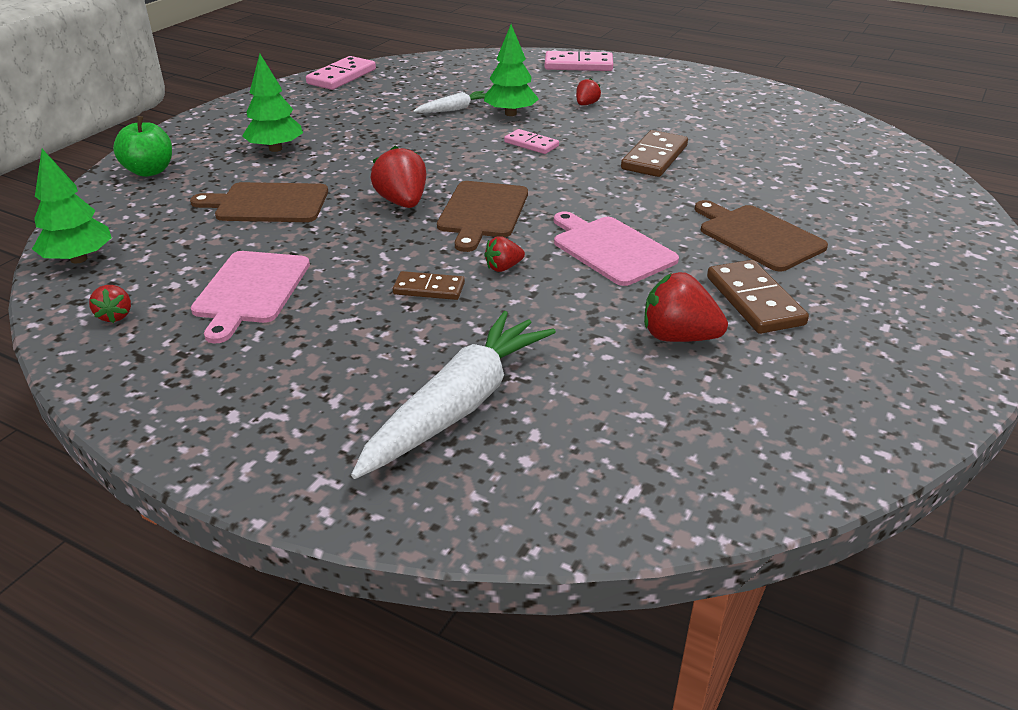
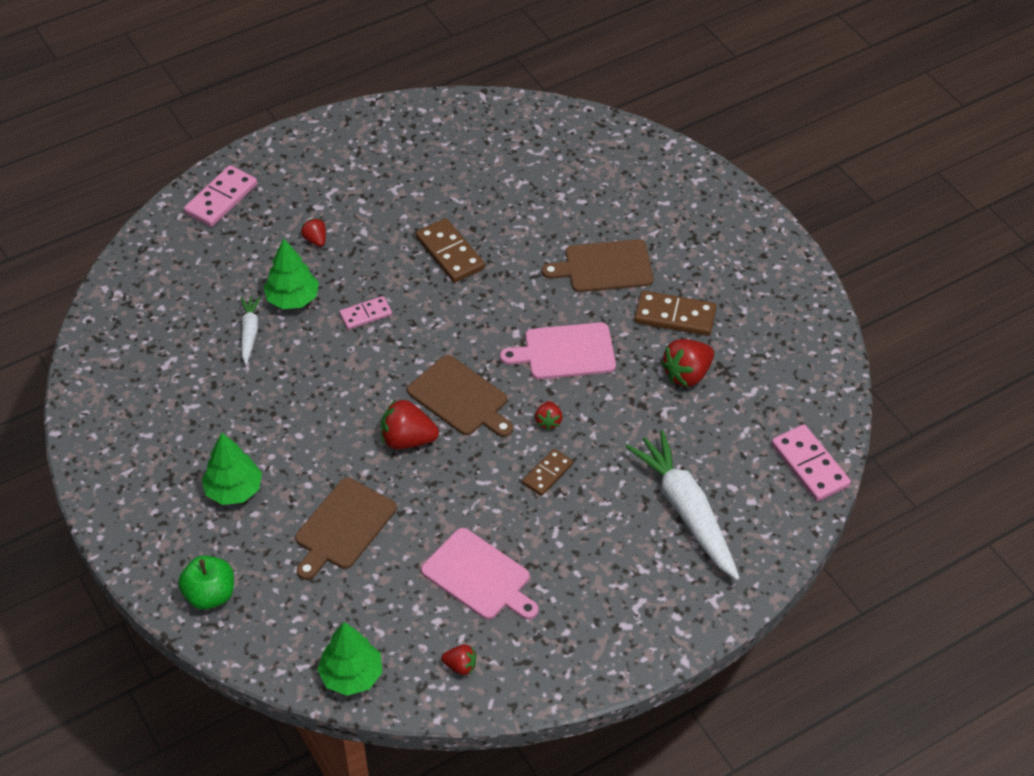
camera: 60 degrees left, 15 degrees up
pink domino [306,56,376,90] -> pink domino moved to [771,424,851,501]

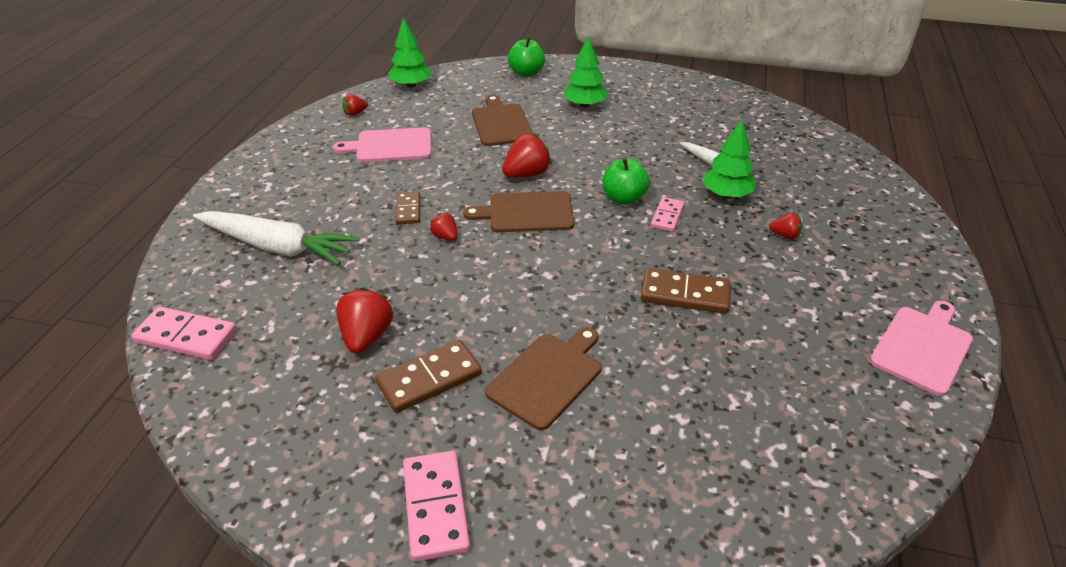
camera: 135 degrees right, 10 degrees down
pink domino [184,165,257,227] -> pink domino moved to [403,451,470,562]
pink cutting board [500,322,616,379] -> pink cutting board moved to [870,301,973,396]
none -> green apple [602,157,650,205]

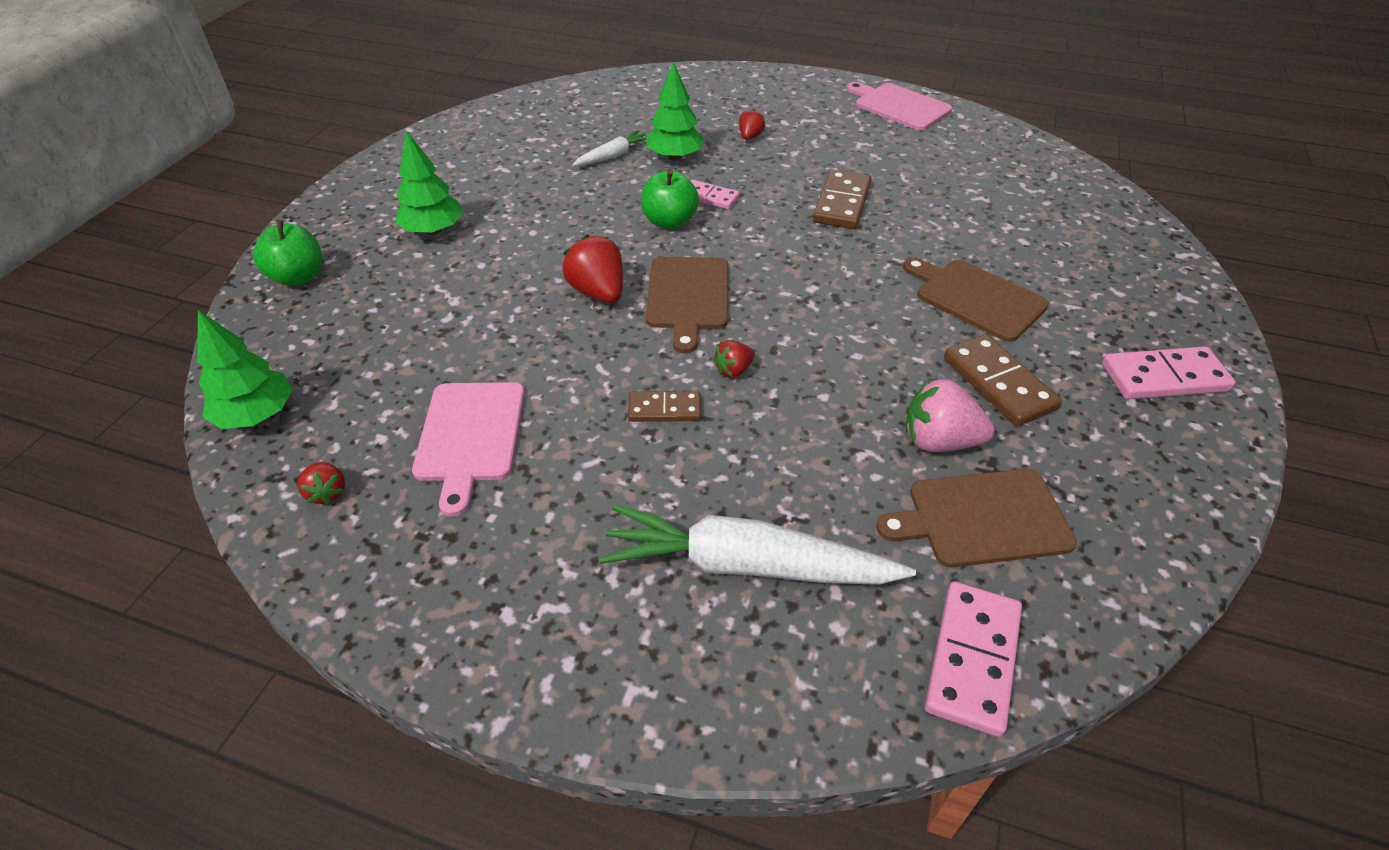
camera: 85 degrees left, 5 degrees up
white carrot [193,211,359,265] -> white carrot turned 105 degrees counterclockwise [599,505,916,585]
red strawberry [336,288,393,354] -> pink strawberry [906,378,995,452]
brown cutting board [472,95,534,146] -> brown cutting board moved to [876,469,1077,568]

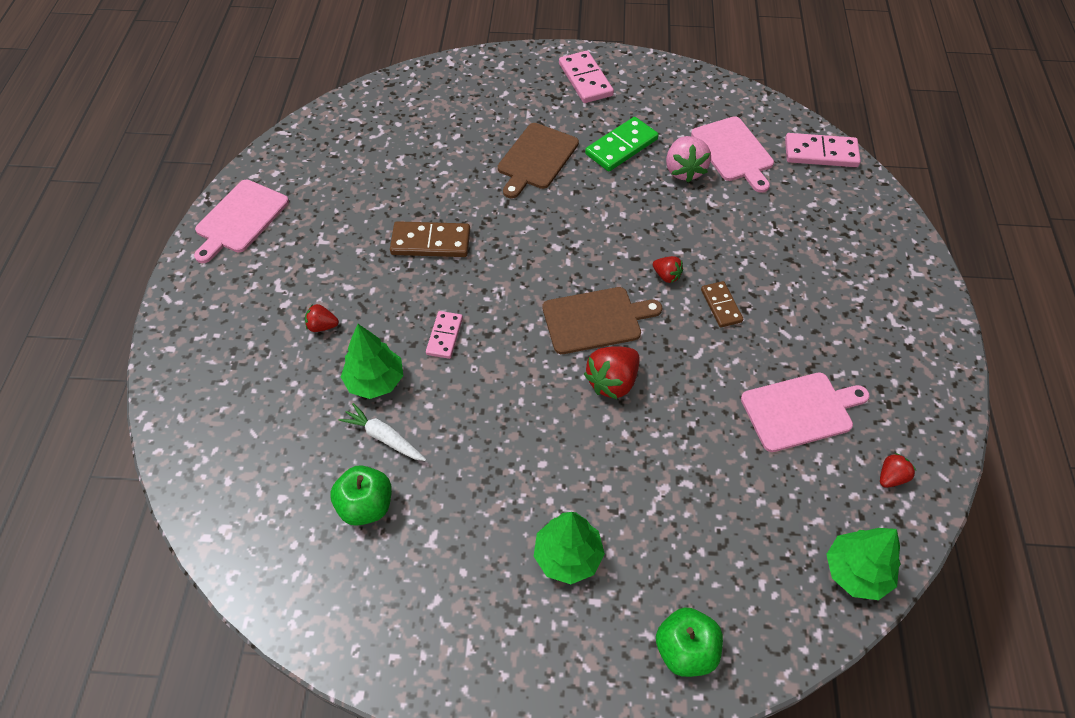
camera: 105 degrees left, 10 degrees up
white carrot [599,505,916,585] -> none
green apple [641,169,699,229] -> green apple moved to [330,465,392,526]
brown cutting board [876,469,1077,568] -> pink cutting board [691,116,774,193]
brown domino [944,334,1062,426] -> green domino [585,117,659,171]

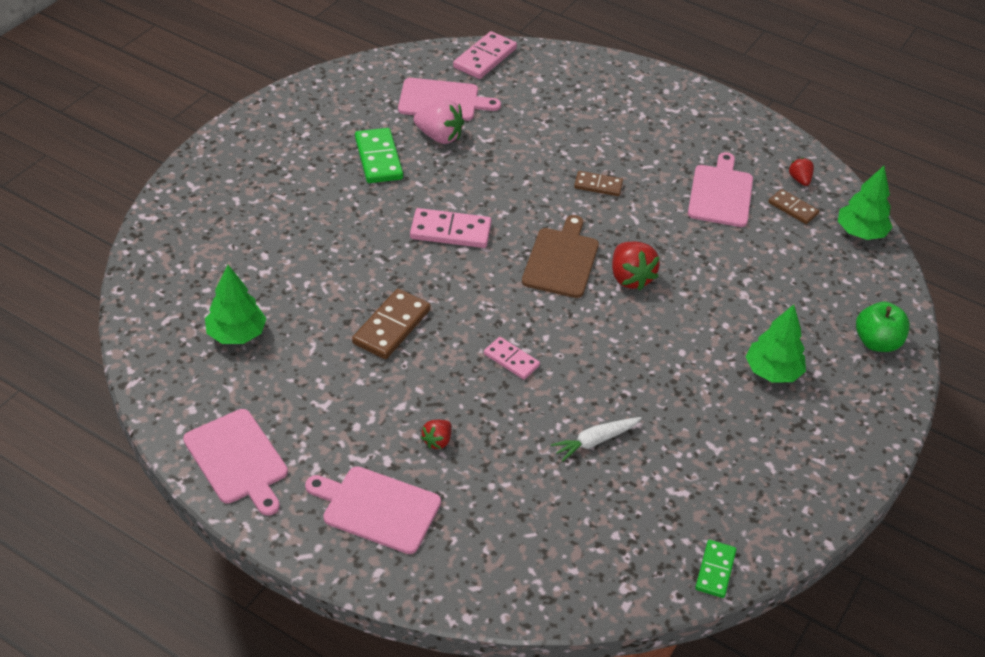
camera: 65 degrees left, 10 degrees down
green apple [330,465,392,526] -> none
green tree [341,324,403,399] -> green tree moved to [205,265,267,344]
brown cutting board [498,123,579,199] -> none
pink domino [559,51,614,103] -> pink domino moved to [410,208,492,248]
red strawberry [653,256,683,283] -> none
none -> pink cutting board [305,466,441,554]
none -> green domino [695,540,736,598]
none -> brown domino [768,189,819,224]

